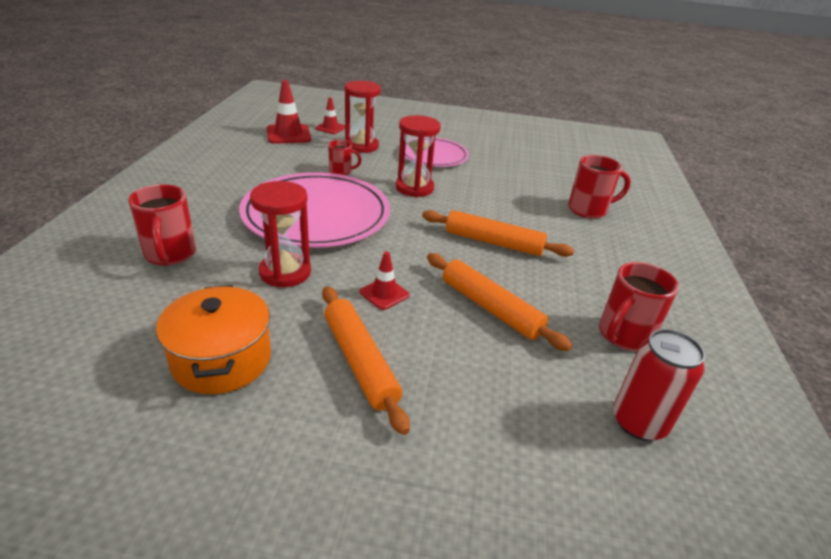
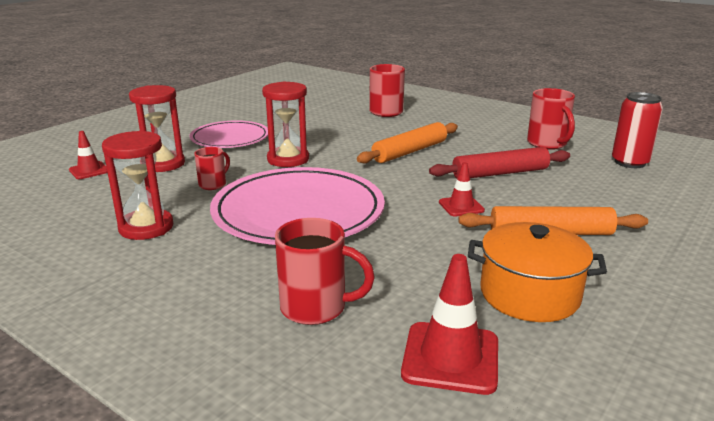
camera: 60 degrees left, 10 degrees down
red hourglass [250,181,311,287] -> red hourglass moved to [102,131,174,240]
red traffic cone [267,80,311,144] -> red traffic cone moved to [401,254,498,395]
orange rolling pin [427,253,572,351] -> red rolling pin [429,147,570,178]

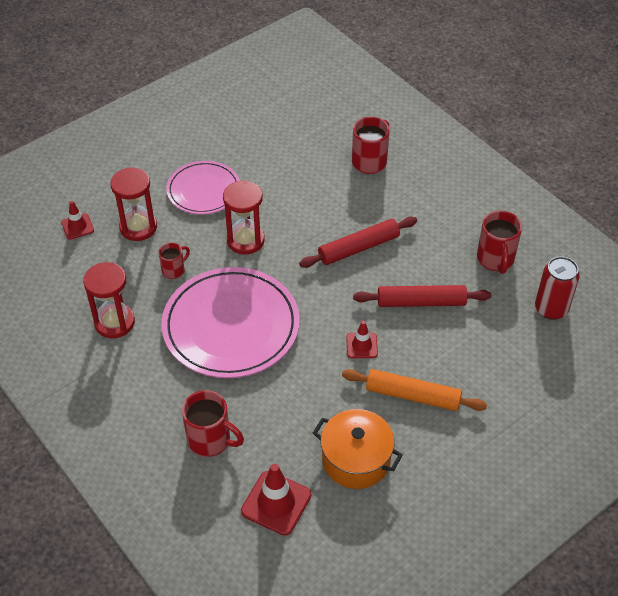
camera: 15 degrees right, 25 degrees up
orange rolling pin [357,122,458,164] -> red rolling pin [299,217,417,268]

